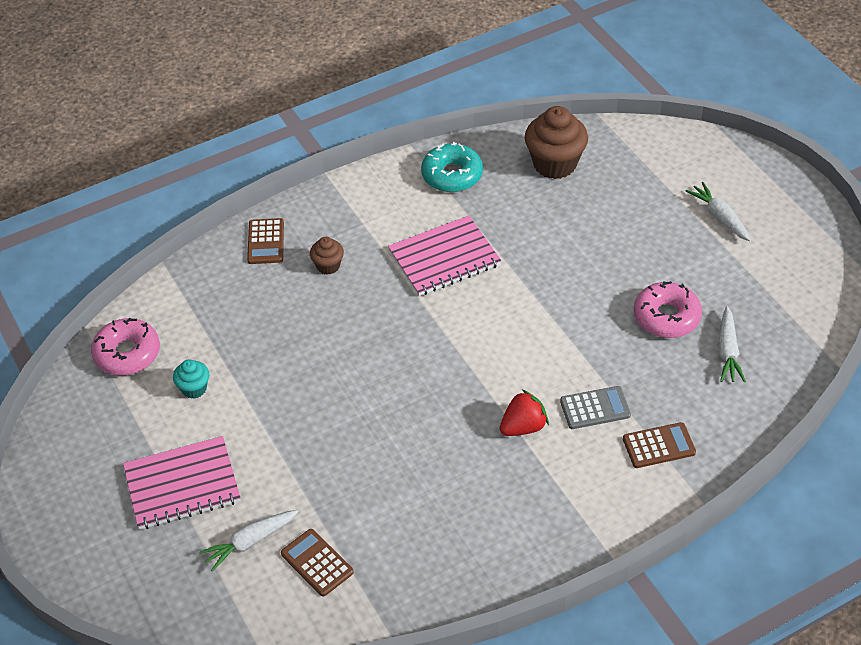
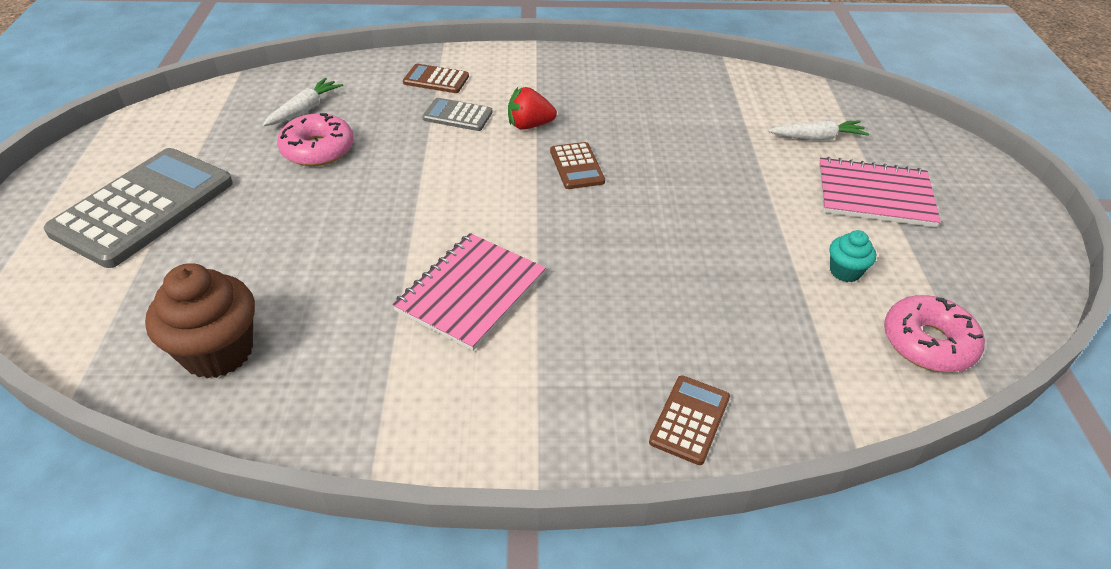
camera: 155 degrees left, 5 degrees down
brown calculator [281,529,354,597] -> brown calculator moved to [550,142,605,189]
brown cupcake [310,237,344,275] -> none
pink notebook [388,216,501,296] -> pink notebook turned 60 degrees counterclockwise [392,233,546,351]
turquoise donut [421,142,483,192] -> none
white carrot [686,182,751,242] -> grey calculator [44,148,233,268]

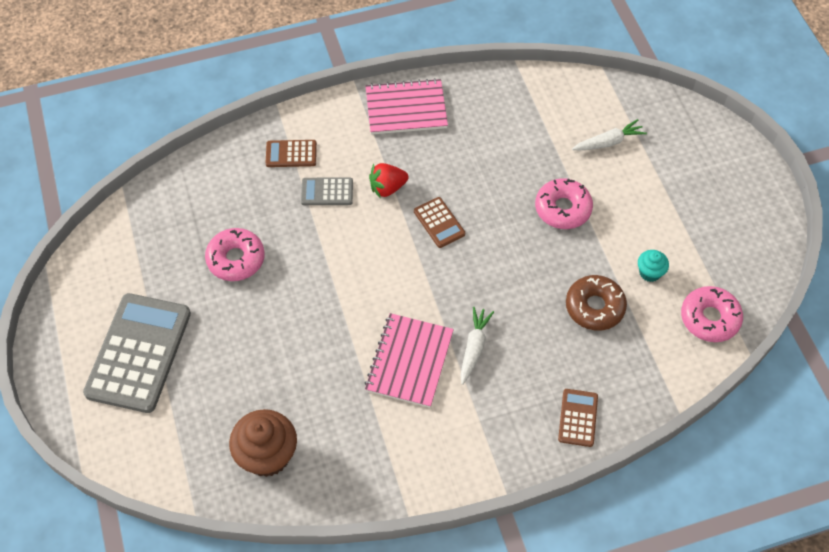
camera: 15 degrees left, 15 degrees up
white carrot [262,78,343,126] -> white carrot moved to [460,307,494,385]
pink notebook [819,157,941,227] -> pink notebook moved to [366,78,448,135]
none -> pink donut [535,178,593,229]
none -> brown donut [566,275,627,331]

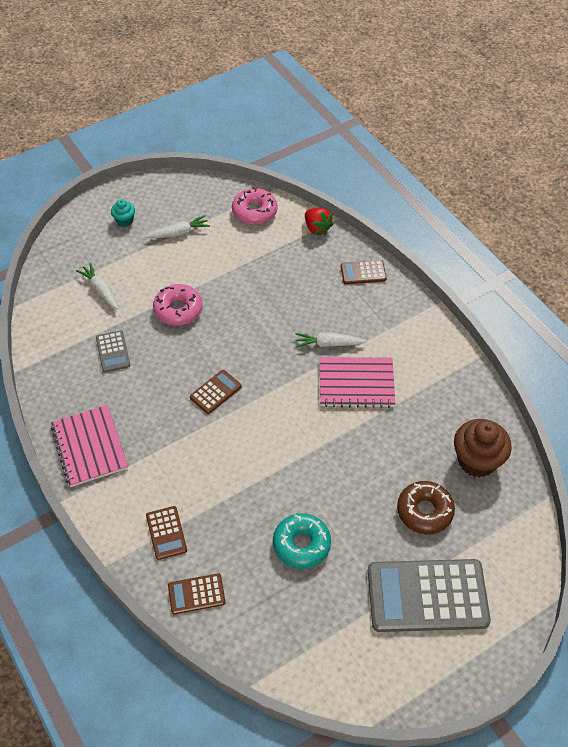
camera: 105 degrees left, 5 degrees down
pink donut [205,228,265,281] -> turquoise donut [273,513,331,569]
grey calculator [301,177,353,205] -> grey calculator moved to [96,330,130,373]
red strawberry [369,163,409,199] -> red strawberry moved to [305,208,334,235]
brown donut [566,275,627,331] -> brown donut moved to [397,481,455,534]
turquoise cupcake [638,250,669,282] -> turquoise cupcake moved to [111,199,135,227]
none -> white carrot [145,215,210,238]
none -> brown calculator [168,573,226,614]

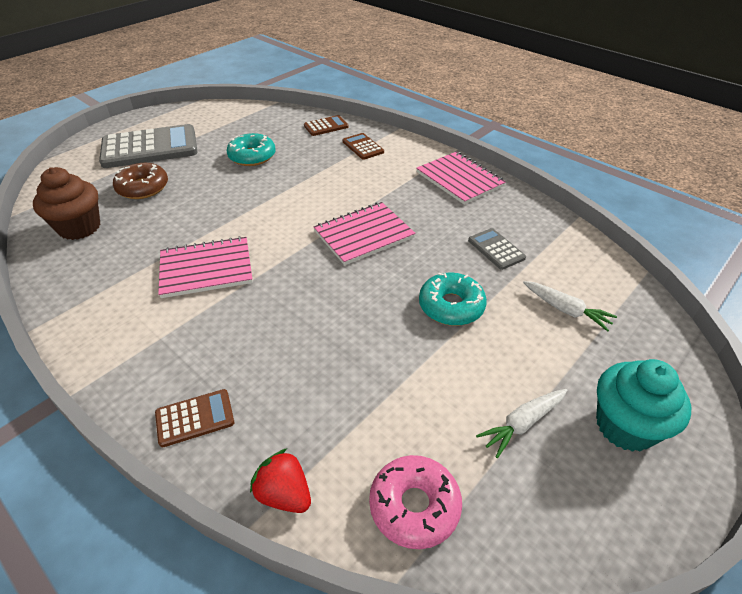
camera: 165 degrees right, 10 degrees down
turquoise cupcake [111,199,135,227] -> turquoise cupcake [596,359,691,452], size x1.94
pink donut [153,284,203,326] -> turquoise donut [419,273,487,326]
brown calculator [190,370,242,414] -> pink notebook [314,202,416,265]
white carrot [295,333,367,348] -> none

